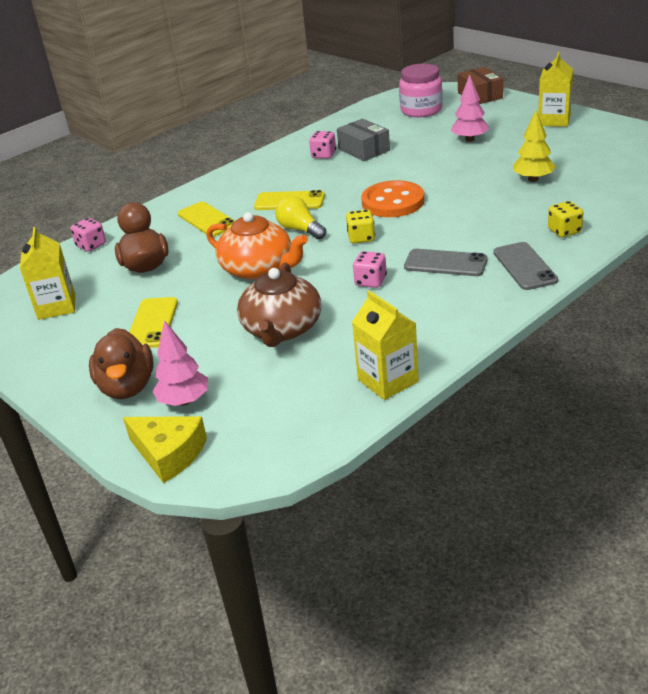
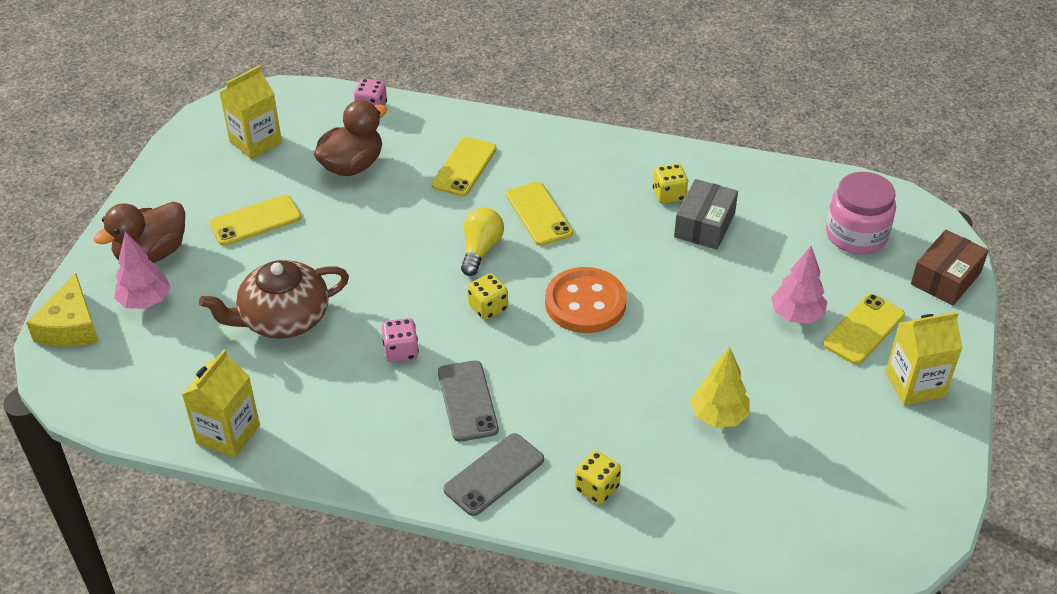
camera: 55 degrees right, 10 degrees up
orange teapot [206,212,308,280] -> none
pink dice [309,131,336,159] -> yellow dice [653,164,688,204]
none -> yellow phone [823,294,905,365]

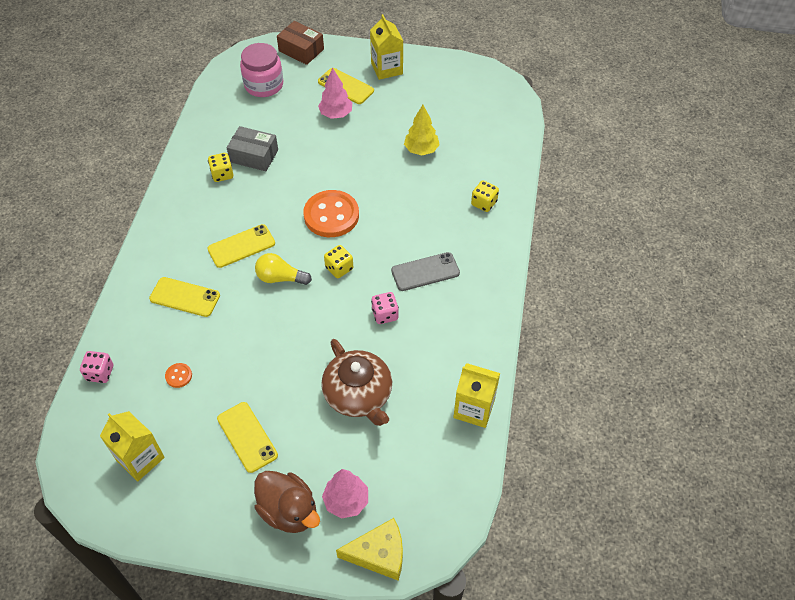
camera: 95 degrees left, 10 degrees up
brown duck [314,100,387,176] -> orange button [165,363,192,388]
grey phone [443,433,544,516] -> none

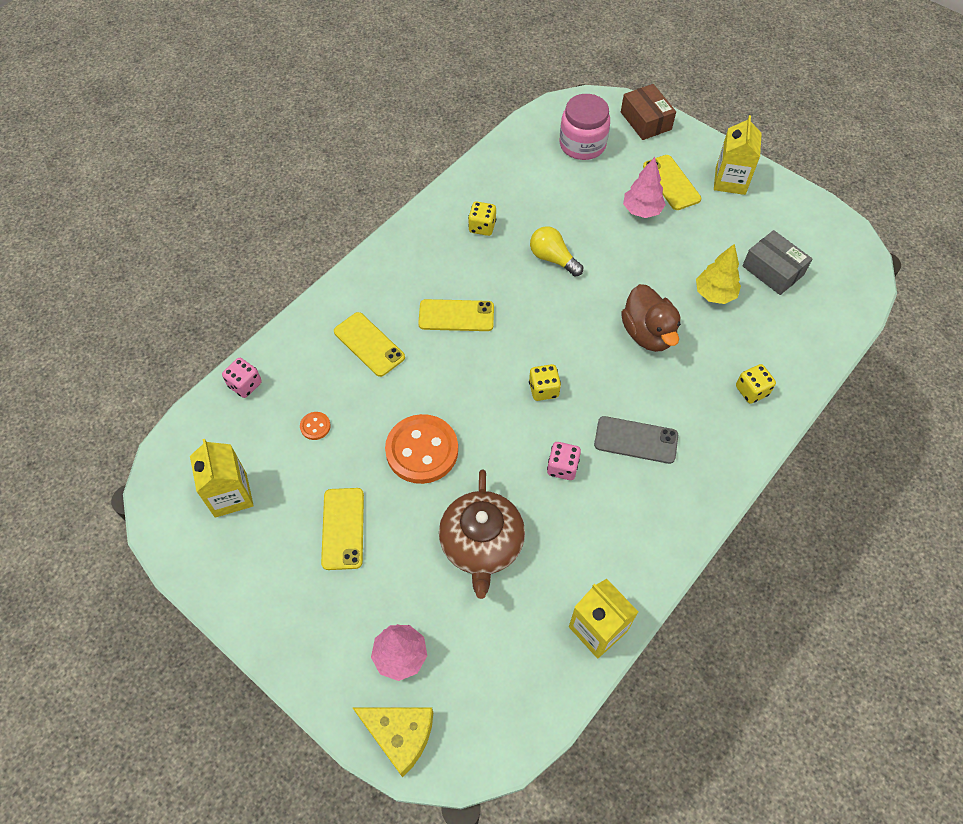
camera: 30 degrees right, 5 degrees up
grey box [227,126,278,171] -> grey box moved to [742,230,812,295]
brown duck [254,471,320,533] -> brown duck moved to [621,284,681,352]
yellow light bulb [255,253,312,285] -> yellow light bulb moved to [530,226,583,276]
orange button [303,190,359,237] -> orange button moved to [385,414,458,484]

